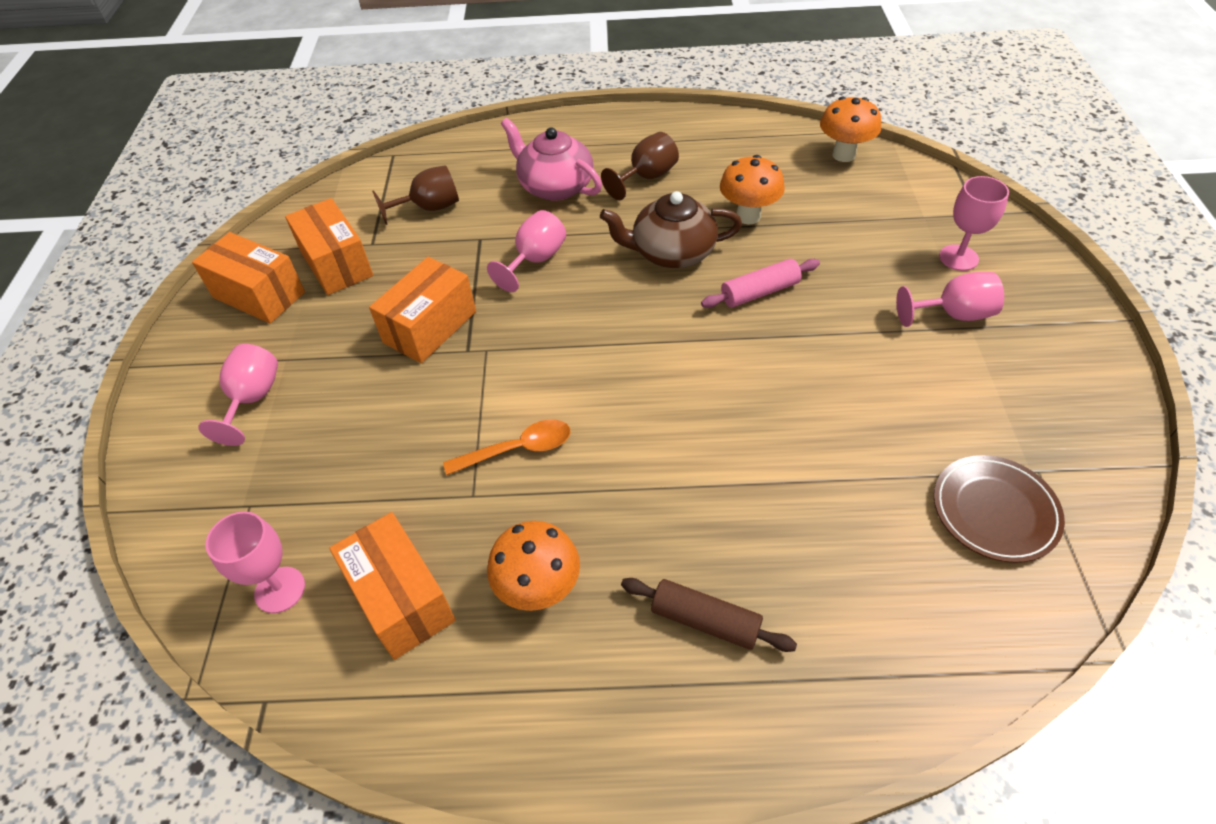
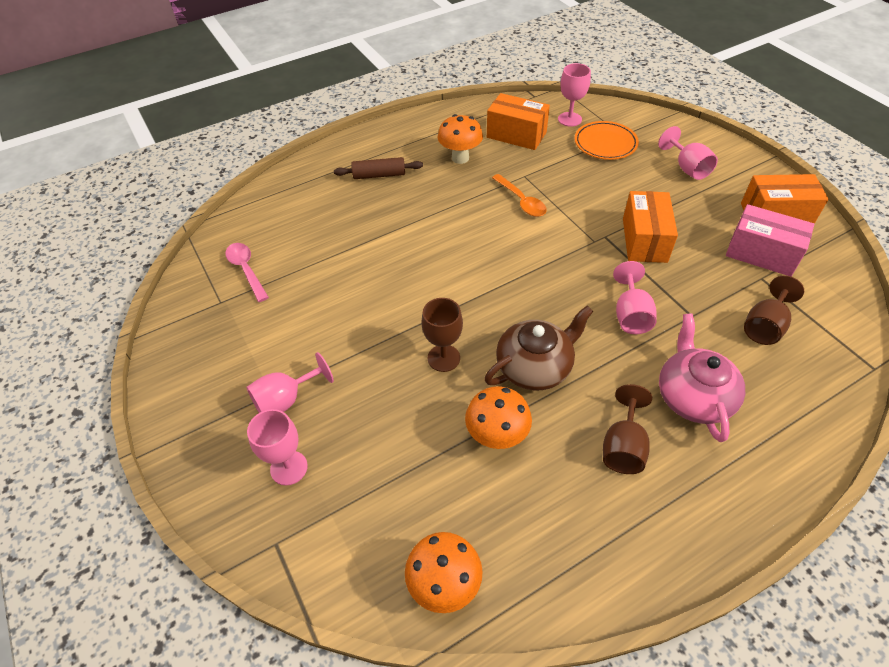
camera: 150 degrees right, 0 degrees up
orange box [285,198,373,295] -> pink box [726,204,814,276]
orange spoon [443,420,571,475] -> orange spoon turned 75 degrees counterclockwise [492,174,547,217]
pink teapot [501,118,602,201] -> pink teapot turned 105 degrees counterclockwise [659,313,745,442]
pink rolling pin [701,259,820,308] -> brown goblet [421,298,463,372]
brown plate [934,455,1065,563] -> pink spoon [225,243,269,302]
none -> orange plate [574,121,639,160]

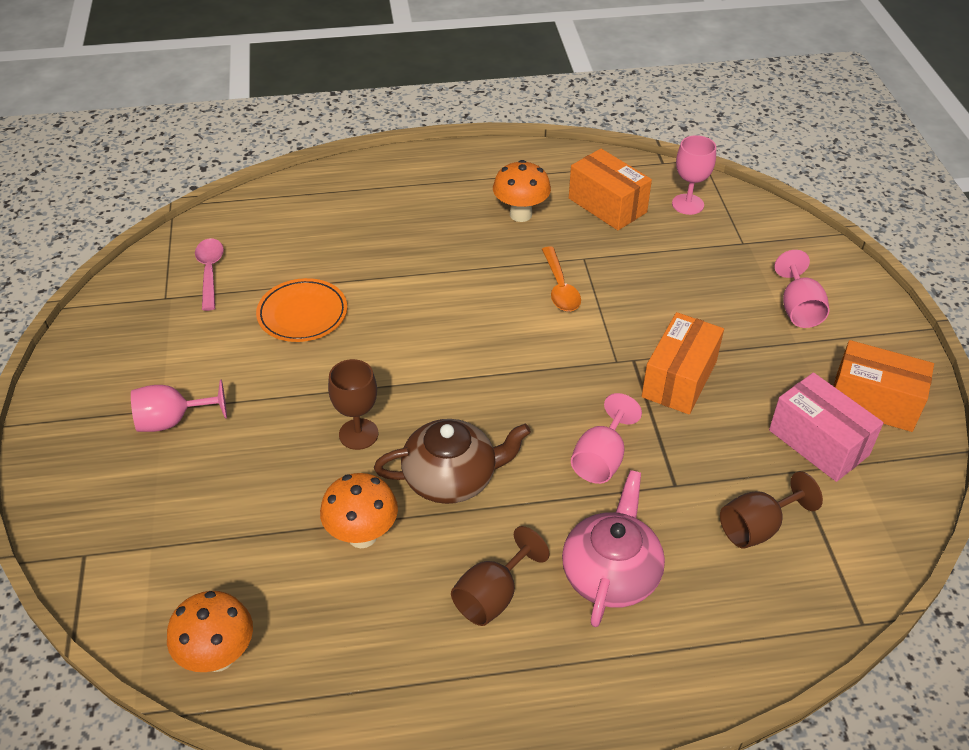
camera: 20 degrees right, 5 degrees down
pink goblet [247,409,308,485] -> none
brown rolling pin [334,157,423,179] -> none
orange plate [574,121,639,160] -> orange plate moved to [256,278,347,342]

